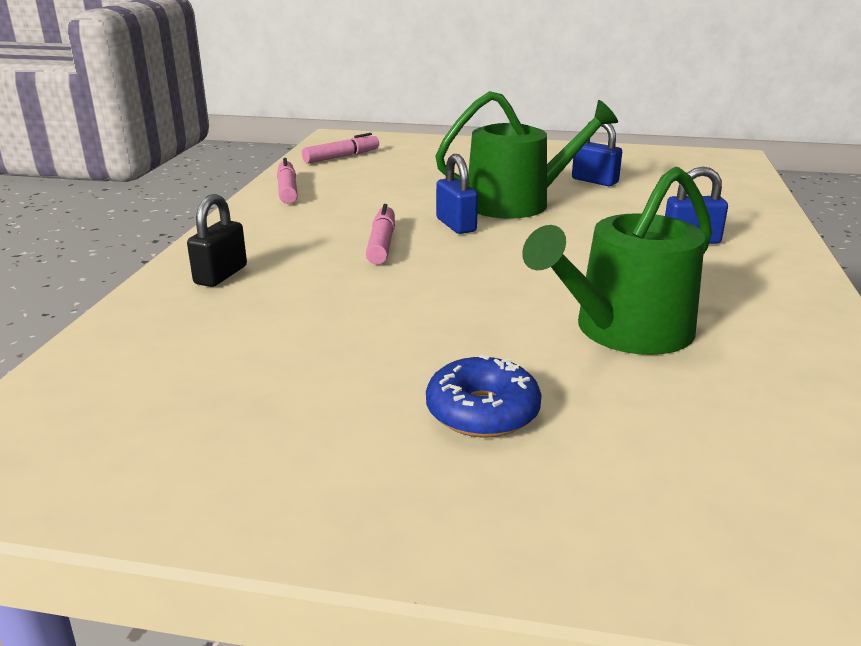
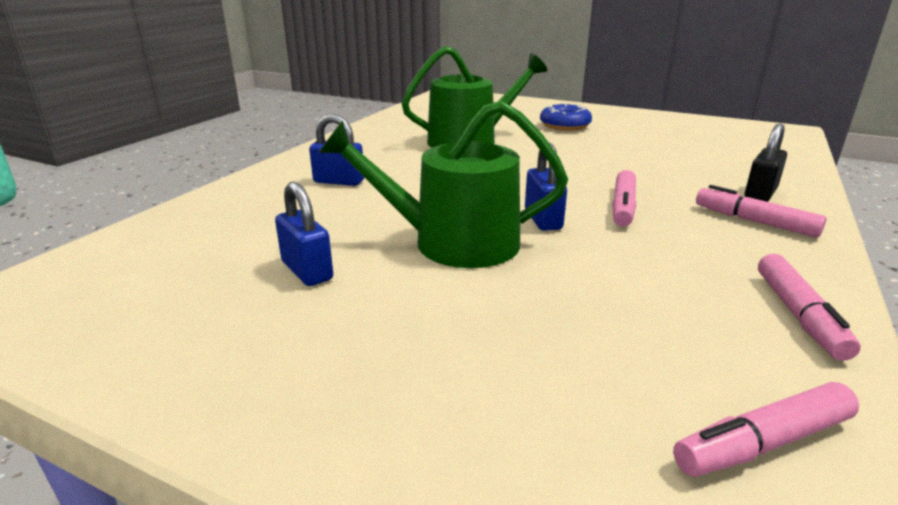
camera: 165 degrees left, 0 degrees up
none -> pink marker [696,185,827,238]

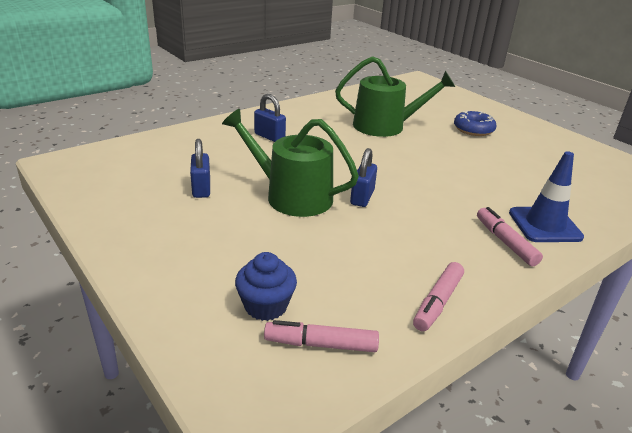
camera: 25 degrees right, 5 degrees up
pink marker [612,170,636,227] -> none
black padlock [745,123,787,202] -> blue traffic cone [509,151,584,242]
none -> blue cupcake [235,252,297,321]

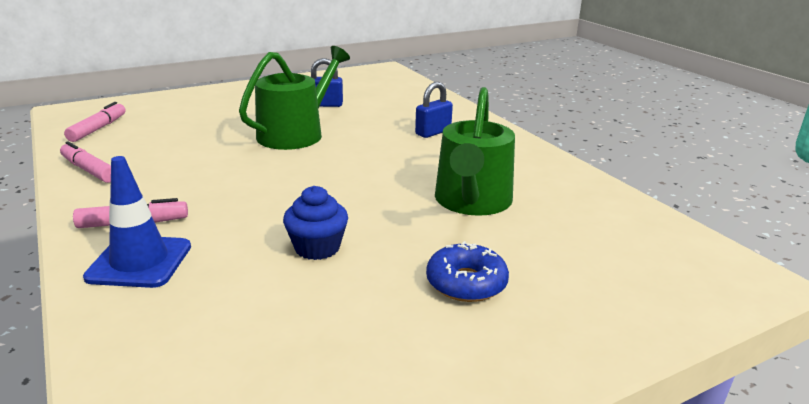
camera: 100 degrees right, 5 degrees down
blue cupcake [235,252,297,321] -> blue cupcake moved to [283,186,348,260]
blue padlock [350,148,377,207] -> none

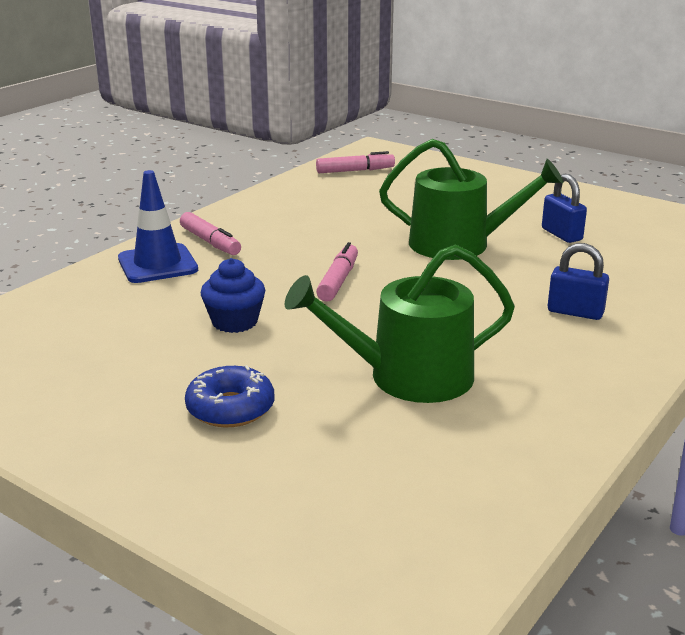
camera: 65 degrees right, 0 degrees up
pink marker [60,141,111,183] -> pink marker moved to [316,242,358,302]

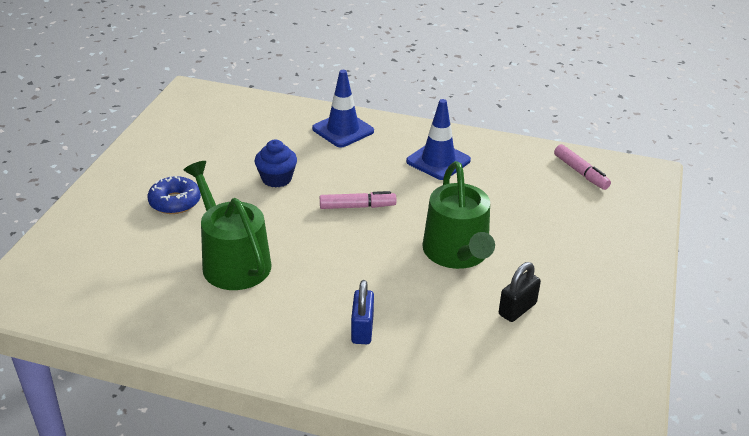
camera: 70 degrees right, 10 degrees up
pink marker [180,212,241,255] -> none
blue padlock [542,174,587,243] -> black padlock [499,262,541,322]
none -> blue traffic cone [406,99,471,180]

